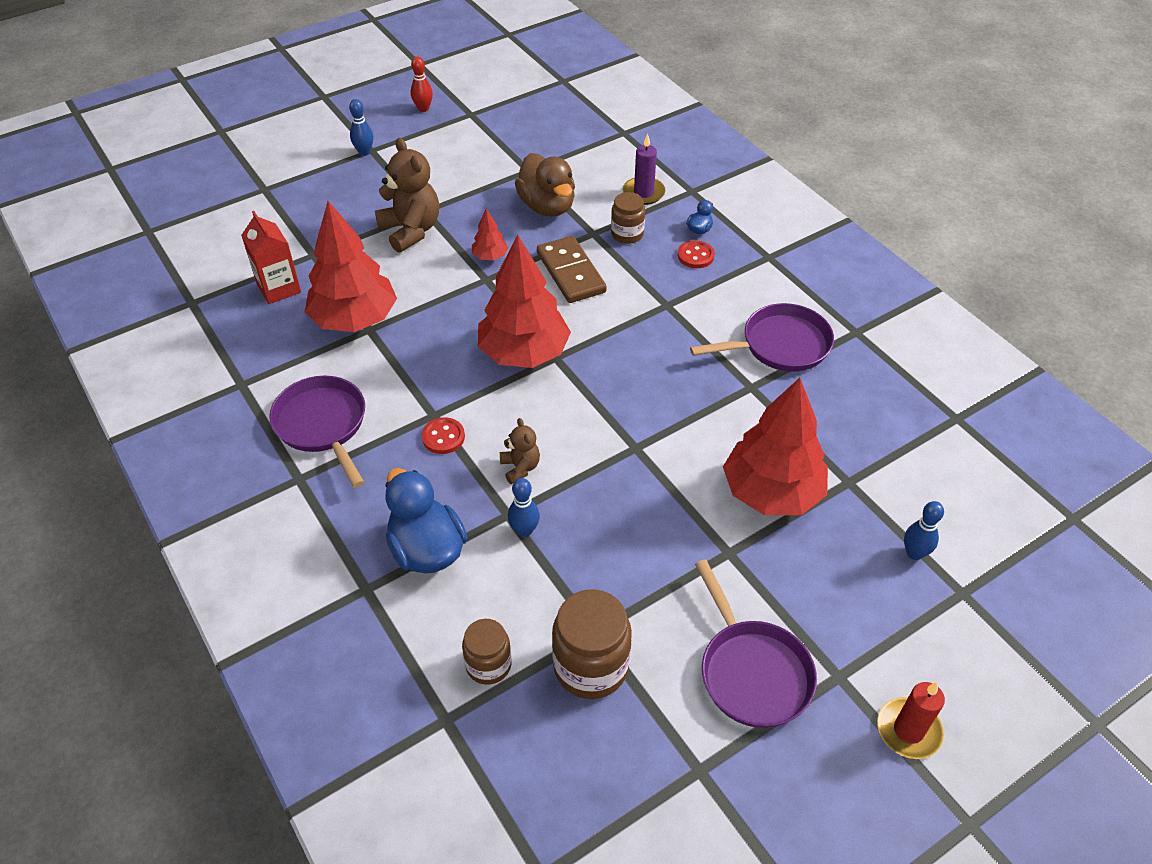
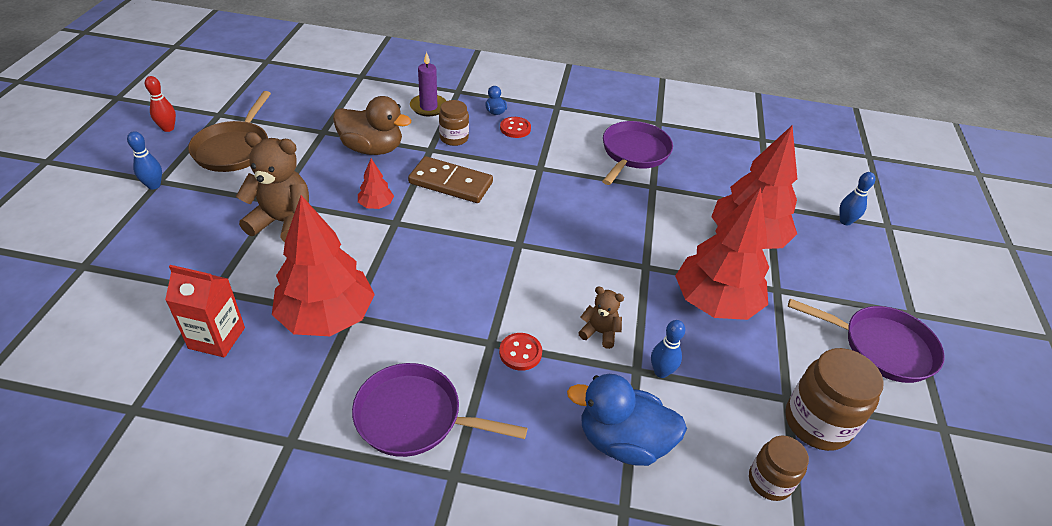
camera: 50 degrees left, 5 degrees down
red tree [478,235,571,368] -> red tree moved to [675,187,769,320]
red candle [877,682,945,759] -> none
none -> brown pan [188,91,271,172]

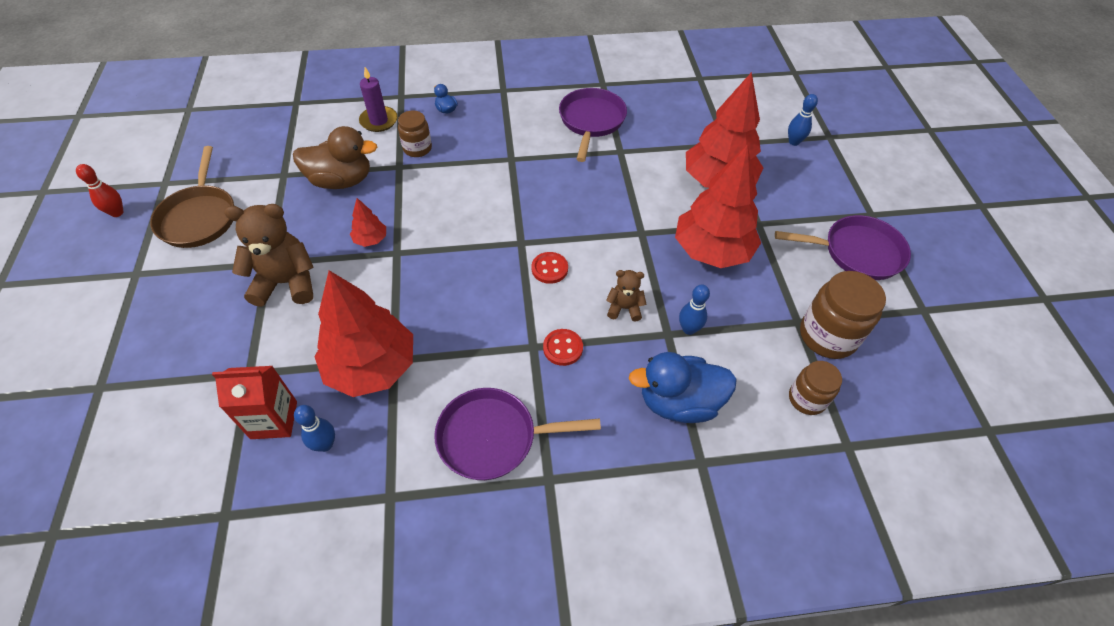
camera: 15 degrees left, 10 degrees up
blue bowling pin [127,131,162,190] -> blue bowling pin moved to [294,405,335,452]
brown domino [408,156,493,203] -> none
red button [500,117,531,138] -> red button moved to [532,252,568,284]

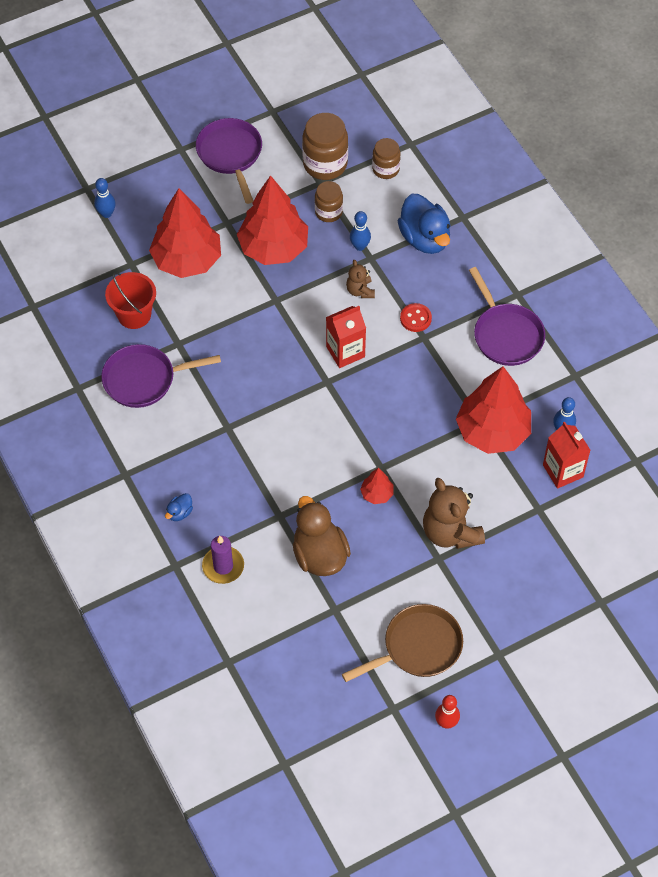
camera: 110 degrees left, 5 degrees up
brown jar [398,110,432,157] -> brown jar moved to [315,181,343,222]
red button [532,252,568,284] -> red carton [326,306,366,368]
none -> red bucket [105,272,156,329]

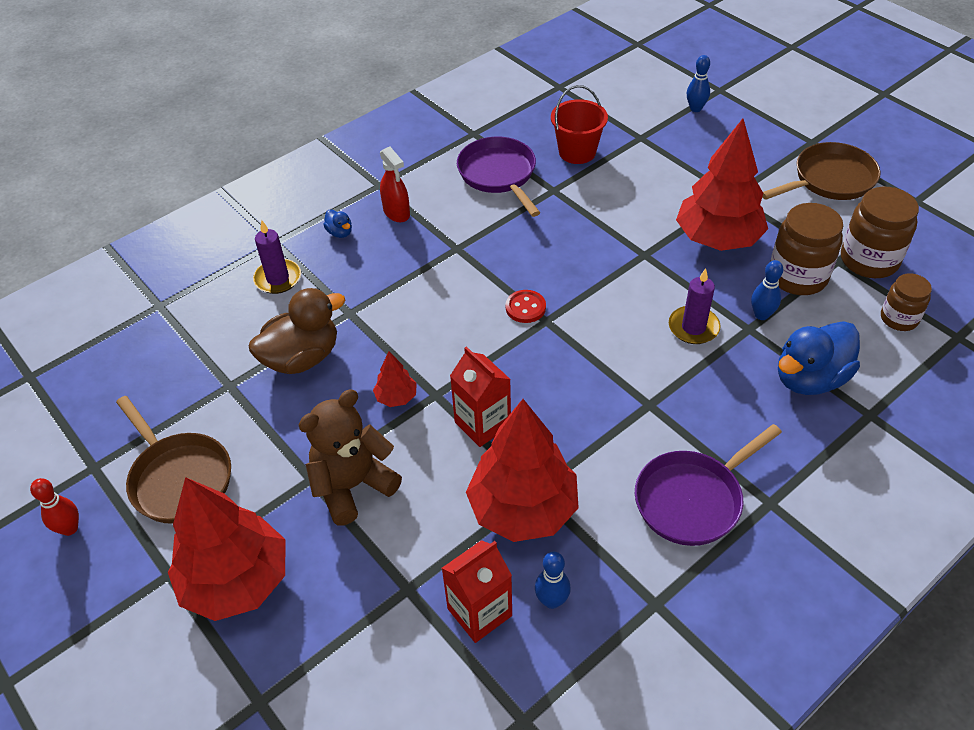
camera: 80 degrees right, 10 degrees down
red tree [149,188,221,278] -> red tree moved to [168,477,285,621]
blue duck [165,493,193,521] -> blue duck turned 150 degrees counterclockwise [323,210,352,238]
purple pan [196,118,262,204] -> brown pan [762,142,881,200]
brown jar [315,181,343,222] -> brown jar [770,203,843,295], size x1.63
red carton [326,306,366,368] -> red carton moved to [450,346,511,447]
brown teddy bear [346,260,375,298] -> purple candle [669,268,720,344]
red button [400,303,432,332] -> red button moved to [506,290,546,323]
none -> red spray bottle [380,147,410,222]

